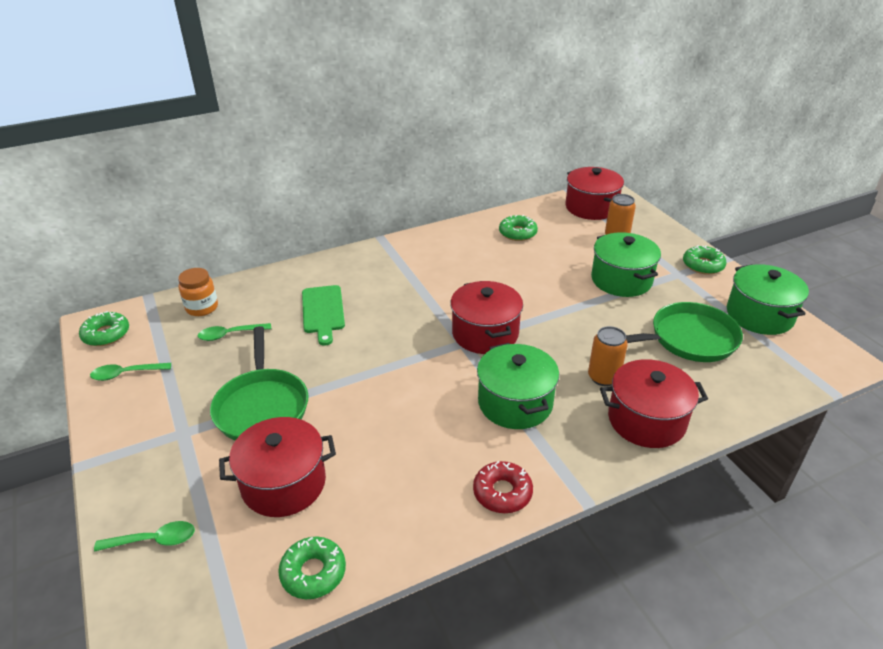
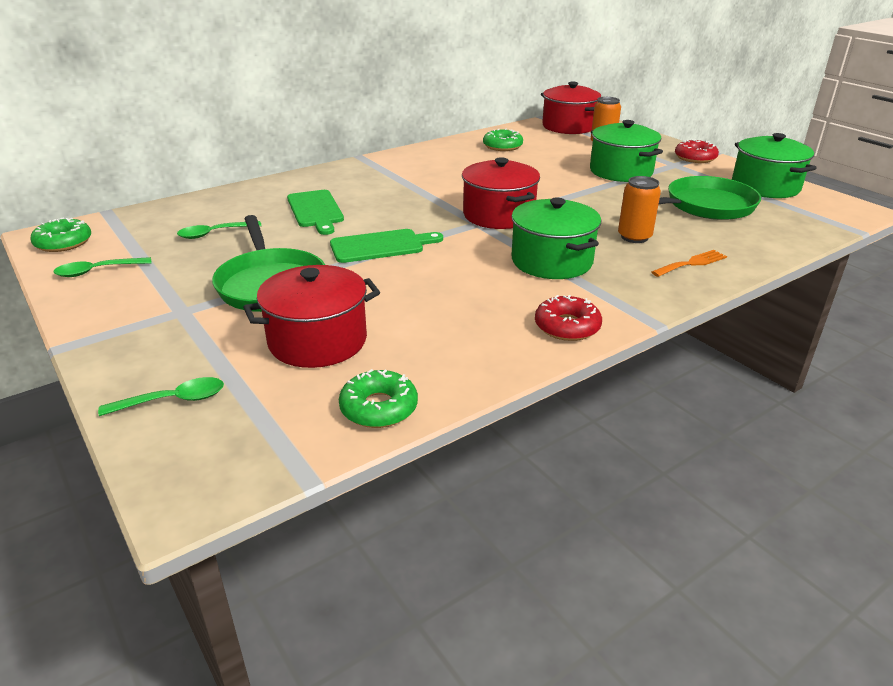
camera: 10 degrees left, 5 degrees down
orange jar [178,268,218,316] -> none
red pot [600,359,708,448] -> orange fork [651,250,727,277]
green donut [683,245,726,275] -> red donut [675,139,719,163]
none -> green cutting board [330,229,443,263]

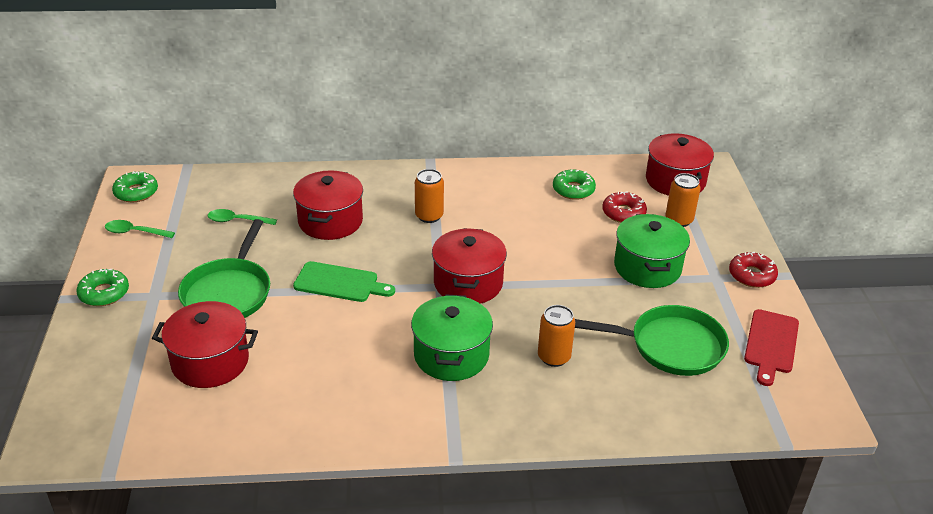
camera: 30 degrees right, 5 degrees up
green spoon [98,377,224,416] -> none
green cutting board [287,190,344,235] -> red pot [293,170,363,240]
green donut [339,369,418,428] -> green donut moved to [76,269,129,306]
red donut [535,295,602,341] -> red donut moved to [602,191,647,223]
orange fork [651,250,727,277] -> none
green pot [732,133,816,198] -> red cutting board [744,309,799,386]
none -> orange can [415,169,444,223]

